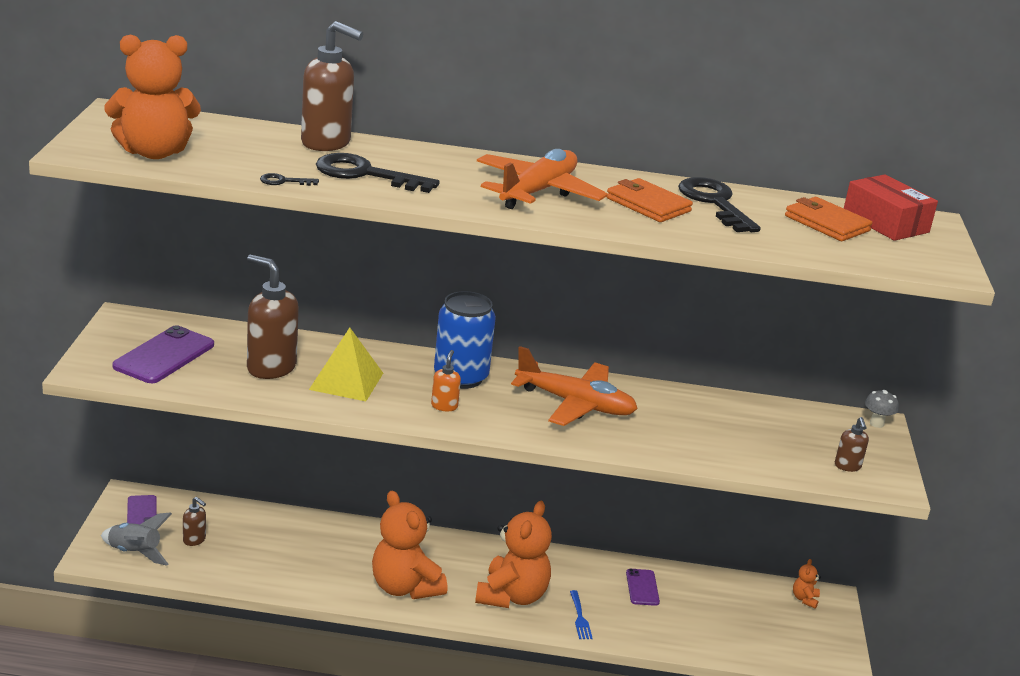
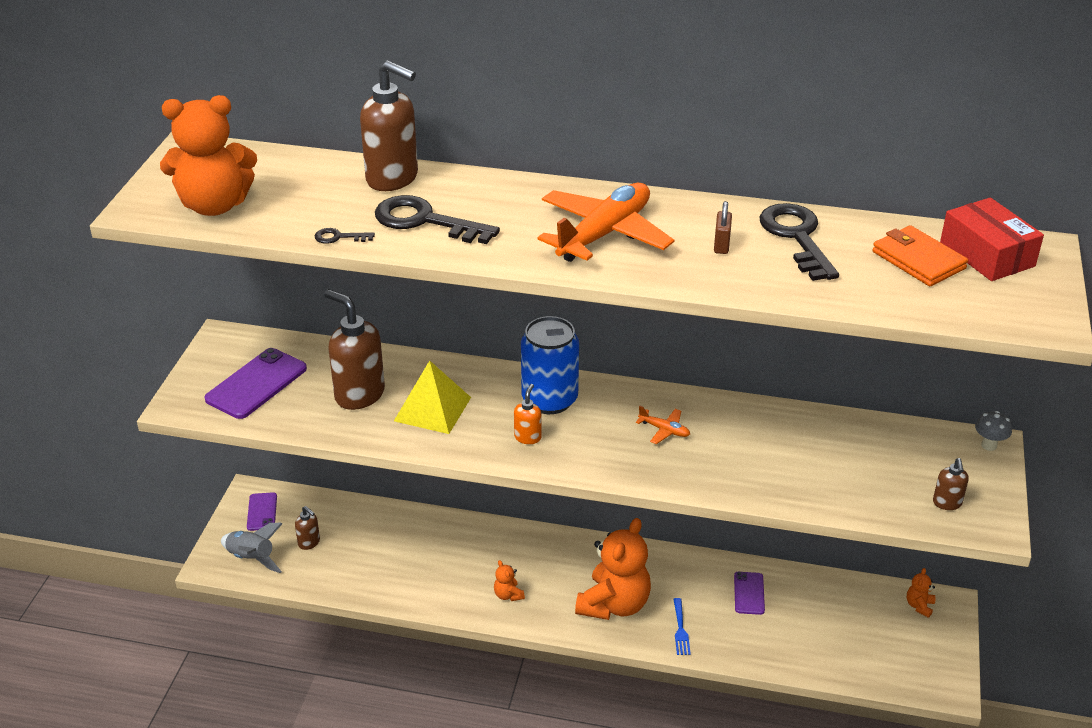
camera: 10 degrees right, 10 degrees up
orange teddy bear [372,491,447,599] -> orange teddy bear [494,560,525,601], size x0.42
orange plane [511,346,638,426] -> orange plane [636,405,690,444], size x0.43
orange wallet [607,178,693,222] -> brown padlock [714,201,732,254]

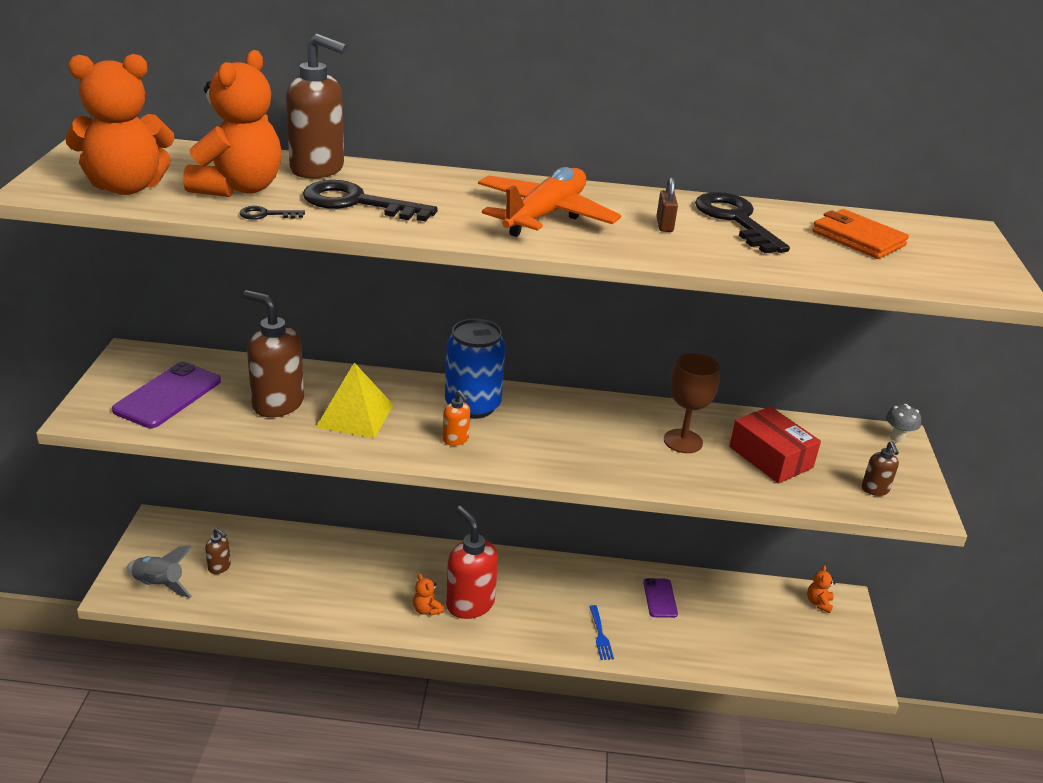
camera: 10 degrees left, 5 degrees down
purple phone [247,492,277,531] -> none
orange soap dispenser [514,384,542,444] -> orange soap dispenser turned 135 degrees clockwise [442,390,470,446]
orange teddy bear [575,518,651,620] -> orange teddy bear moved to [183,50,281,197]
orange plane [636,405,690,444] -> none
red box [940,197,1044,281] -> red box moved to [729,406,821,483]
none -> red soap dispenser [446,506,498,619]
none -> brown goblet [664,353,720,453]

